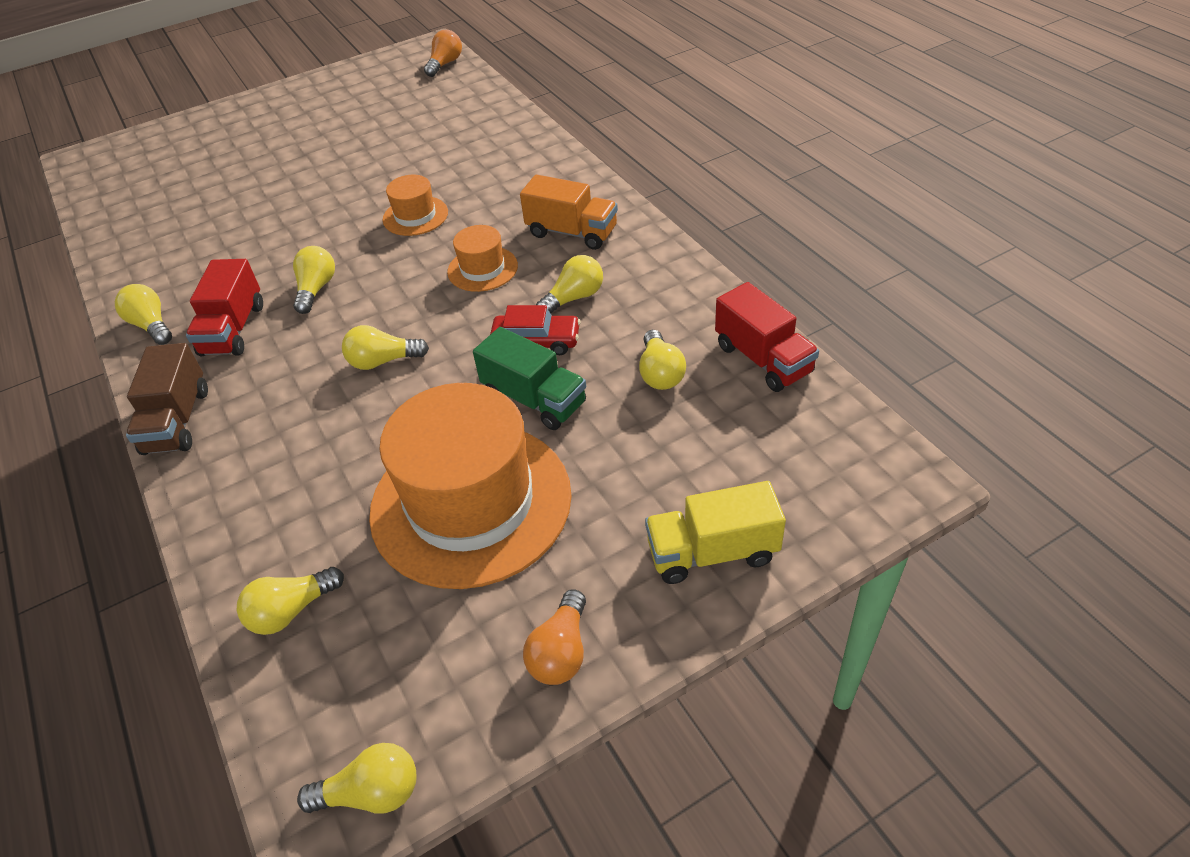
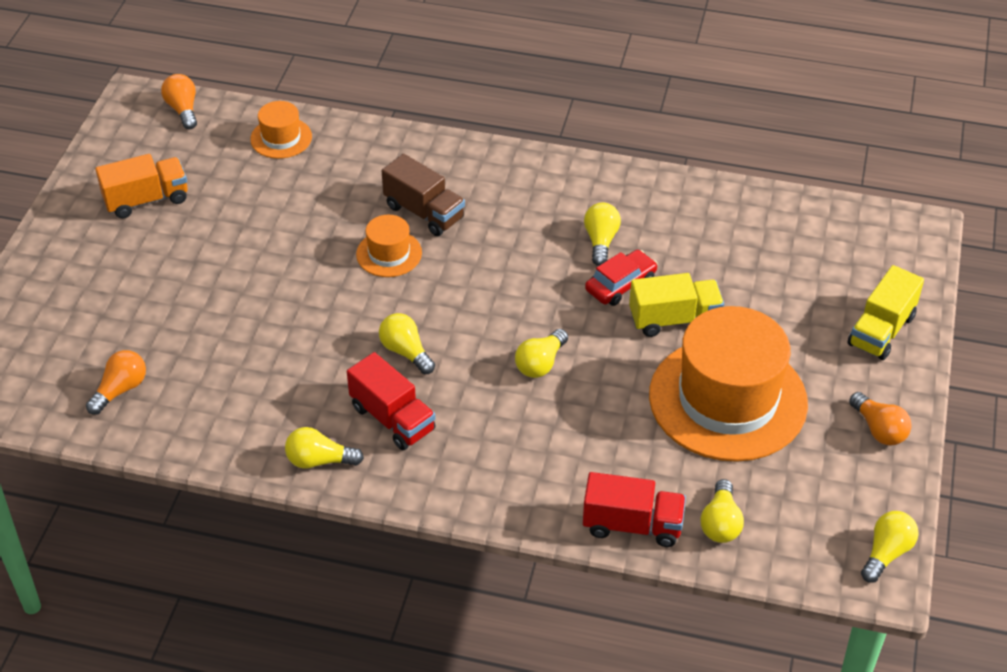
camera: 50 degrees left, 0 degrees up
brown truck [126,343,208,455] -> brown truck moved to [382,154,465,236]
orange hat [447,225,518,292] -> orange hat moved to [250,101,312,159]
green truck [473,327,586,430] -> yellow truck [629,273,724,337]
orange truck [520,174,618,250] -> orange truck moved to [95,154,188,219]
yellow light bulb [639,330,686,390] -> none
red truck [715,282,819,392] -> red truck moved to [583,472,686,547]
none -> orange light bulb [86,350,146,415]

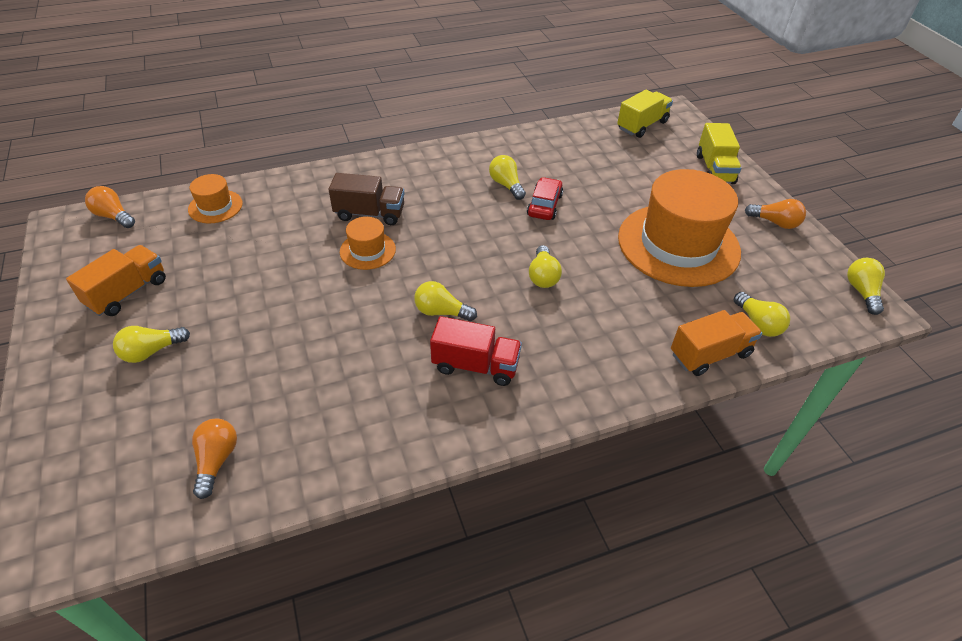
camera: 35 degrees left, 0 degrees up
yellow light bulb [285,427,364,469] -> yellow light bulb moved to [113,326,190,363]
red truck [583,472,686,547] -> orange truck [671,310,762,376]
yellow truck [629,273,724,337] -> yellow truck moved to [617,90,673,138]

